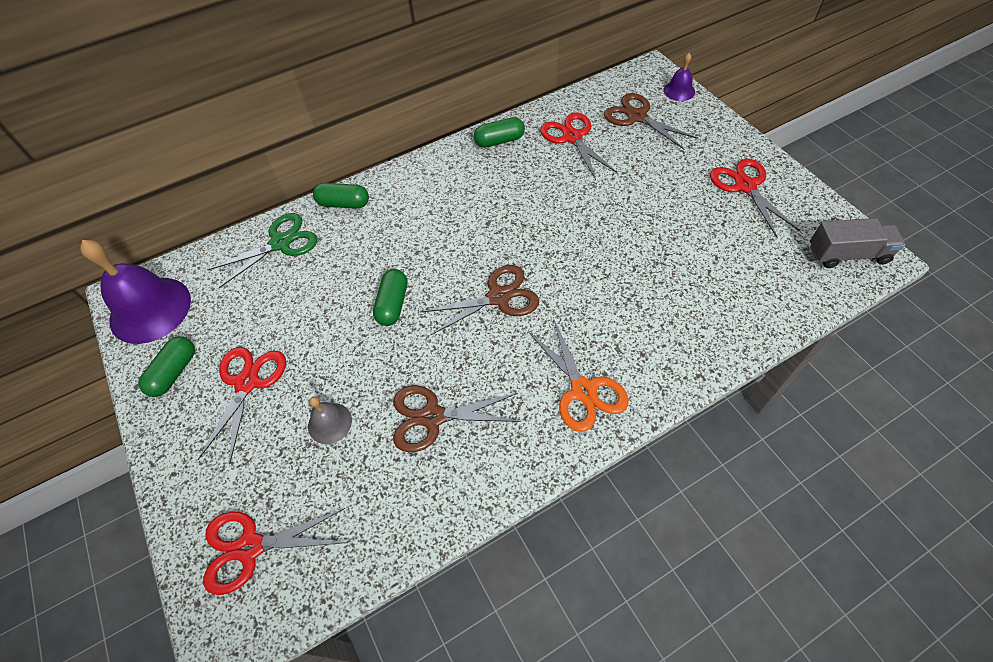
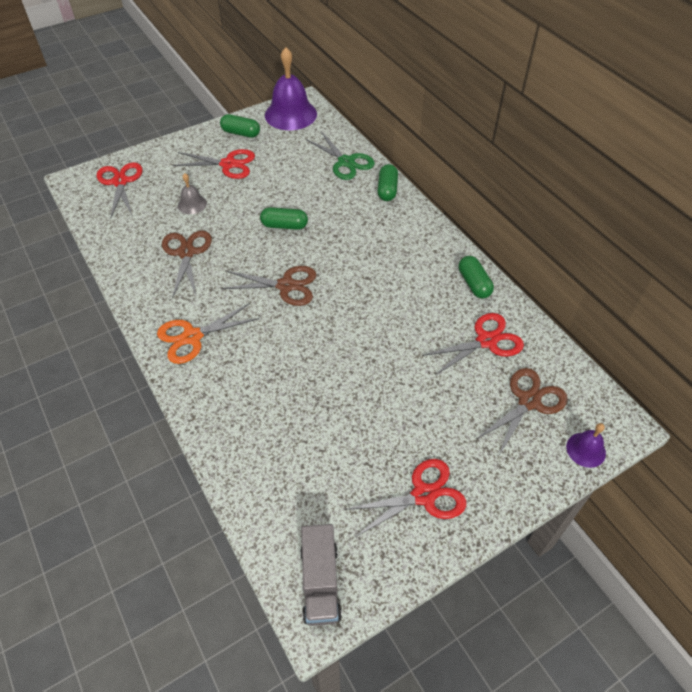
camera: 85 degrees right, 5 degrees down
brown scissors [421,265,539,335] -> brown scissors turned 60 degrees counterclockwise [221,266,317,306]

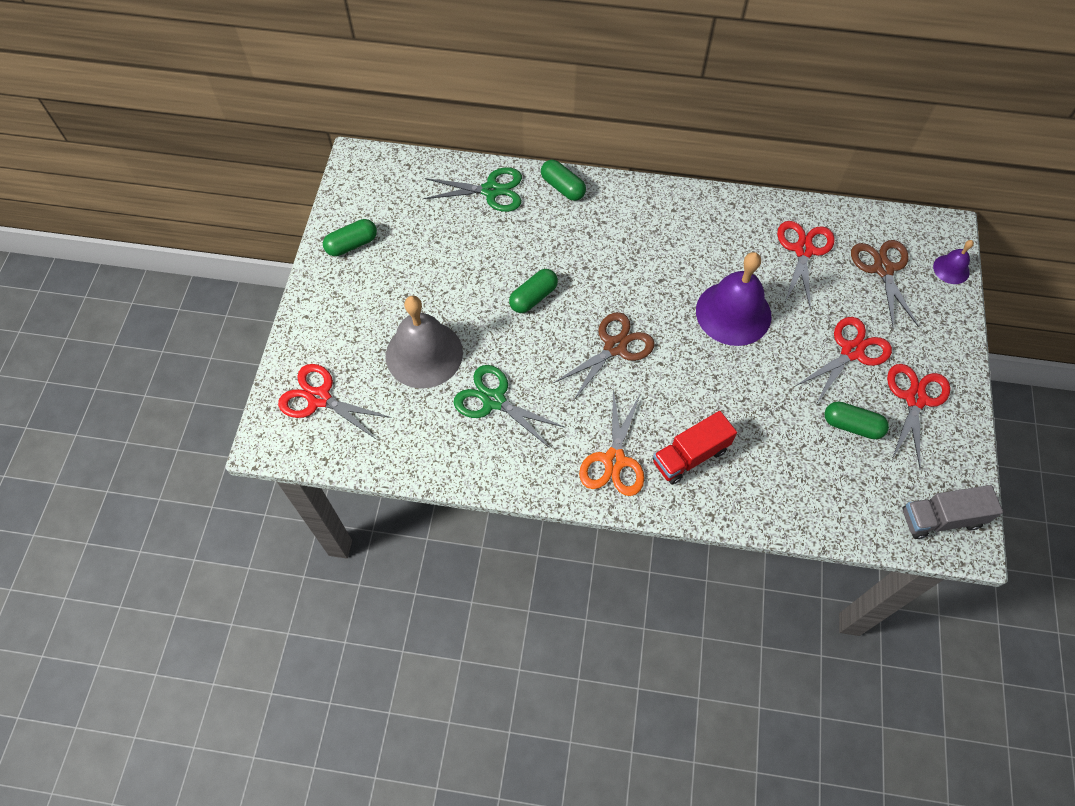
camera: 50 degrees left, 10 degrees up
brown scissors [162,231,212,298] -> green scissors [453,365,566,448]
red scissors [173,149,255,179] -> red scissors moved to [796,317,892,403]
grey bell [178,173,207,214] -> grey bell [386,296,463,389], size x2.06
purple bell [265,47,317,130] -> purple bell moved to [696,252,771,346]
grey truck [300,524,342,626] -> grey truck turned 135 degrees clockwise [903,485,1003,539]
green capsule [459,256,494,298] -> green capsule moved to [824,401,889,439]
none -> red truck [653,411,737,485]

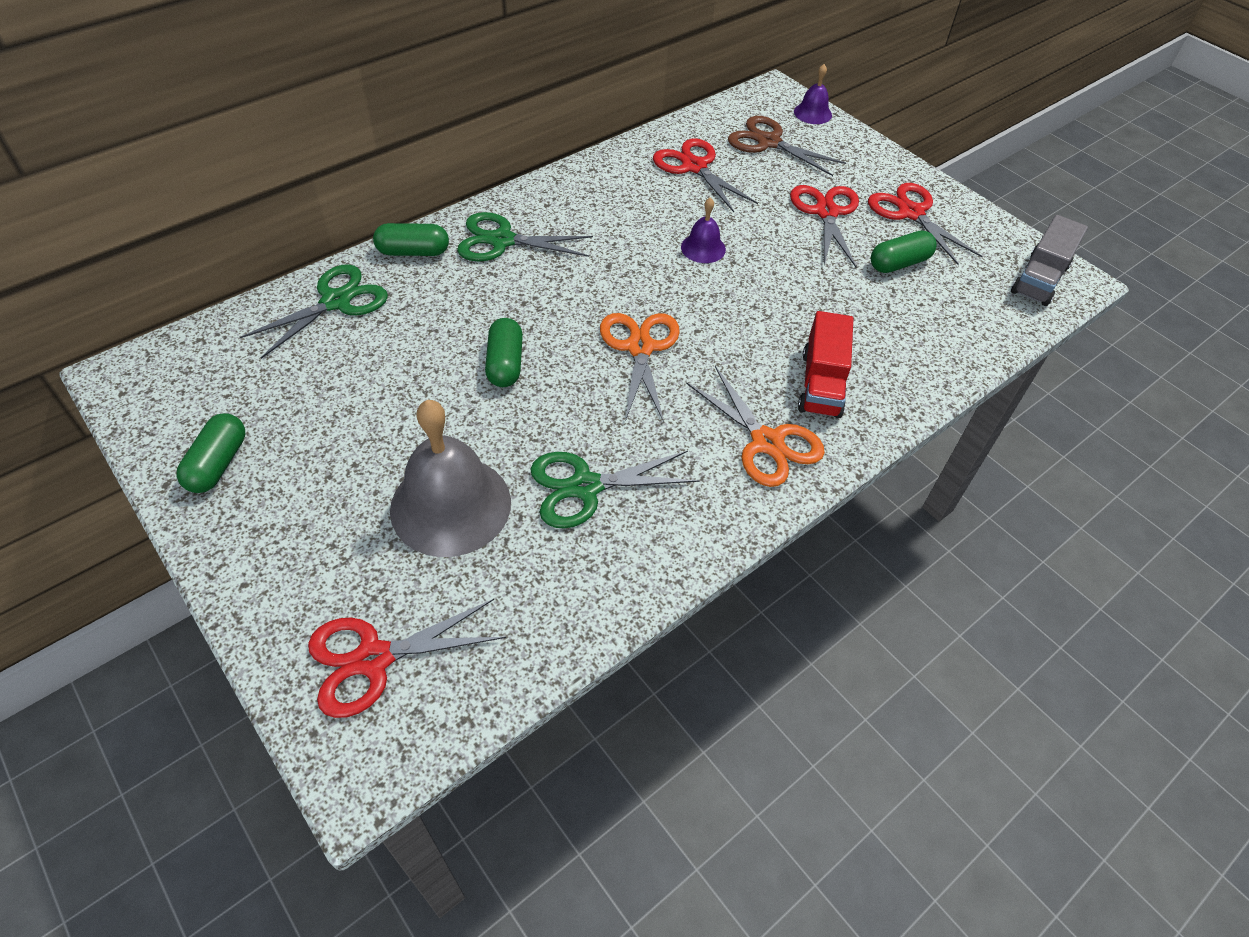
camera: 50 degrees left, 10 degrees down
brown scissors [554,312,655,401] -> orange scissors [600,313,680,422]
purple bell [696,252,771,346] -> purple bell [681,197,726,263], size x0.49
none -> green scissors [457,212,593,261]

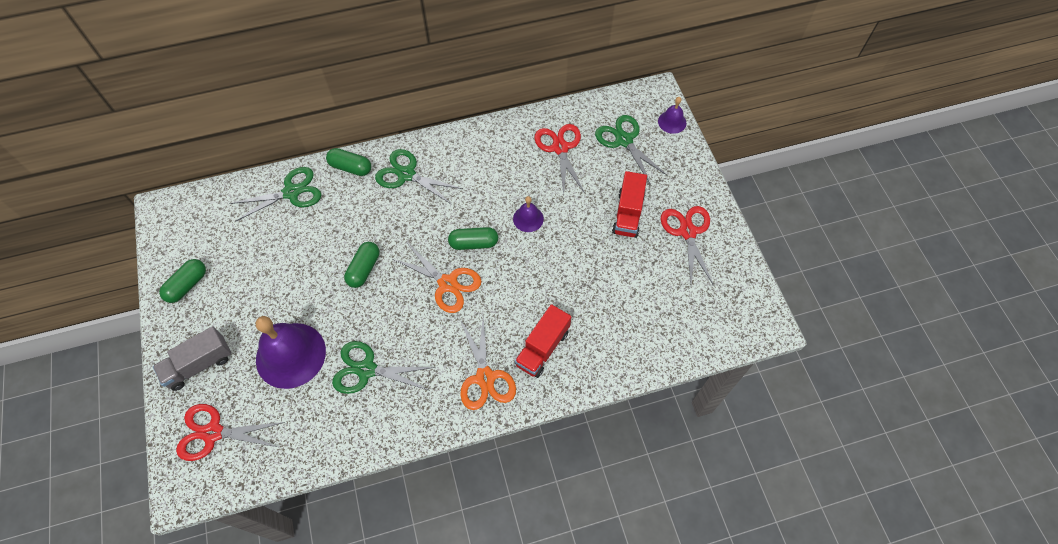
camera: 25 degrees right, 10 degrees up
grey bell [390,400,511,557] -> purple bell [256,316,326,389]
orange scissors [600,313,680,422] -> orange scissors turned 105 degrees clockwise [393,242,482,313]
brown scissors [728,116,846,176] -> green scissors [595,115,667,183]
red scissors [790,185,859,267] -> red truck [612,171,647,238]
green capsule [871,230,937,273] -> green capsule moved to [448,227,498,250]
grey truck [1011,215,1088,306] -> grey truck moved to [153,326,232,391]

